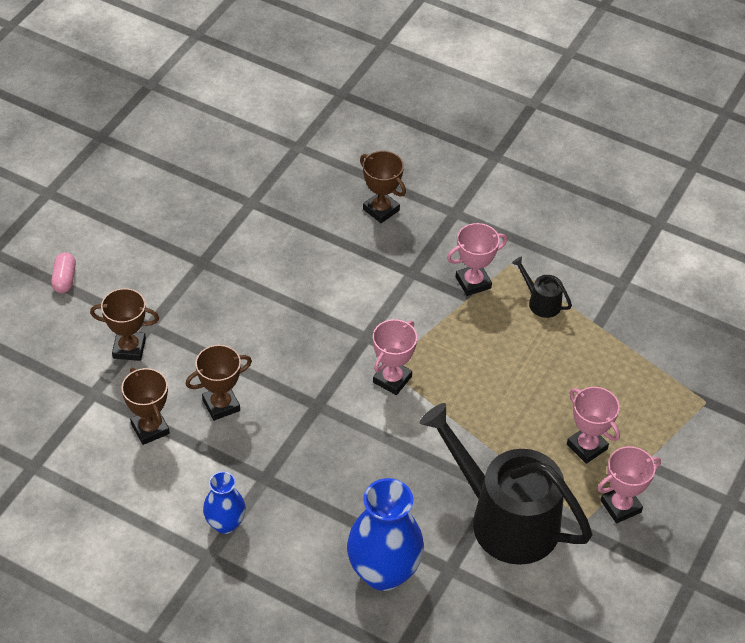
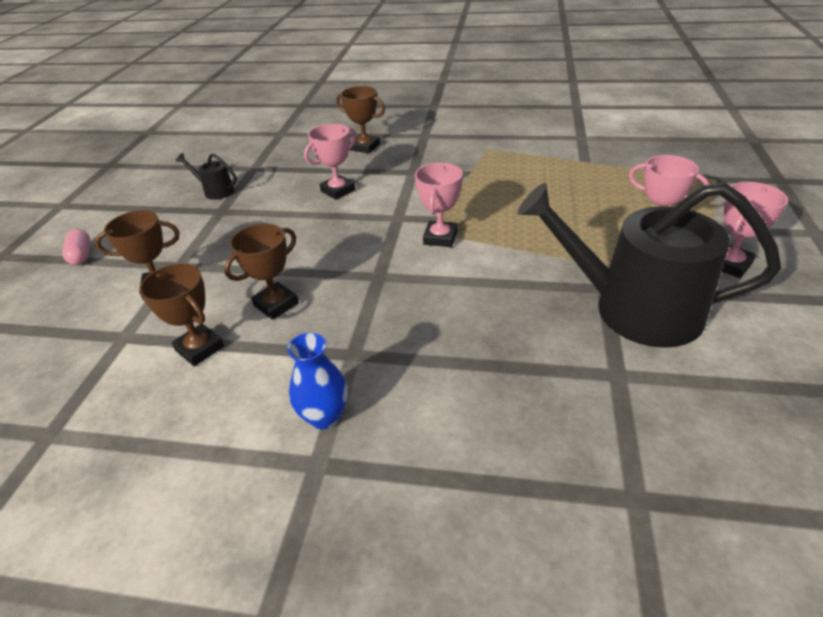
camera: 15 degrees left, 10 degrees down
blue vase [347,478,424,591] -> none
pink trophy [447,223,508,296] -> pink trophy moved to [304,124,356,200]
black watering can [512,257,572,318] -> black watering can moved to [176,153,237,200]

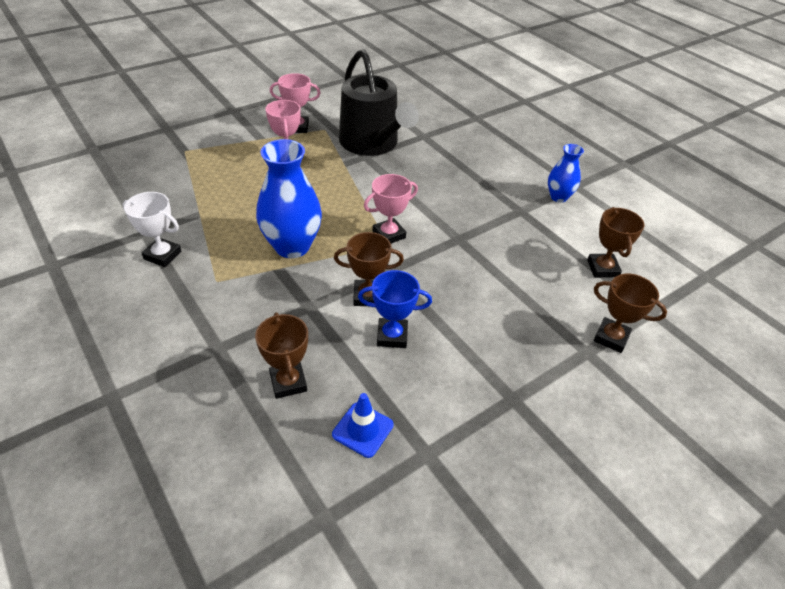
camera: 140 degrees left, 5 degrees up
pink capsule [62,229,91,265] -> none
black watering can [176,153,237,200] -> none
brown trophy [224,223,299,320] -> brown trophy moved to [334,232,404,306]
pink trophy [304,124,356,200] -> blue trophy [358,270,432,348]
none -> white trophy [123,192,182,267]
none -> blue vase [256,139,322,258]
none -> blue traffic cone [332,393,394,458]

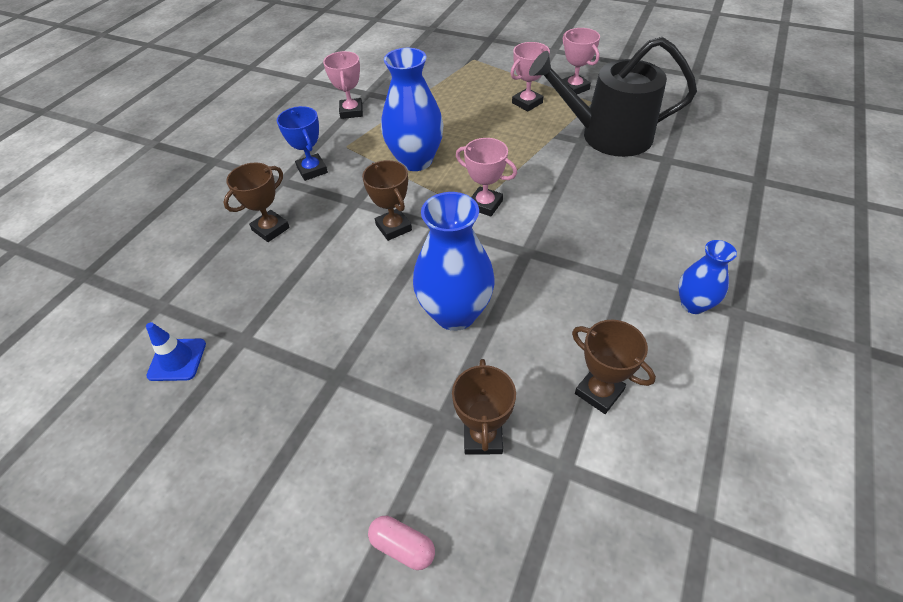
camera: 65 degrees right, 5 degrees up
white trophy [123,192,182,267] -> pink trophy [323,51,363,119]
blue traffic cone [332,393,394,458] -> blue traffic cone moved to [146,322,206,381]
black watering can [339,49,419,156] -> black watering can turned 60 degrees clockwise [529,37,697,157]
blue trophy [358,270,432,348] -> blue trophy moved to [277,106,328,181]
brown trophy [587,207,645,278] -> brown trophy turned 75 degrees clockwise [572,320,656,414]
none -> pink capsule [368,516,435,570]
none -> blue vase [413,192,495,331]

